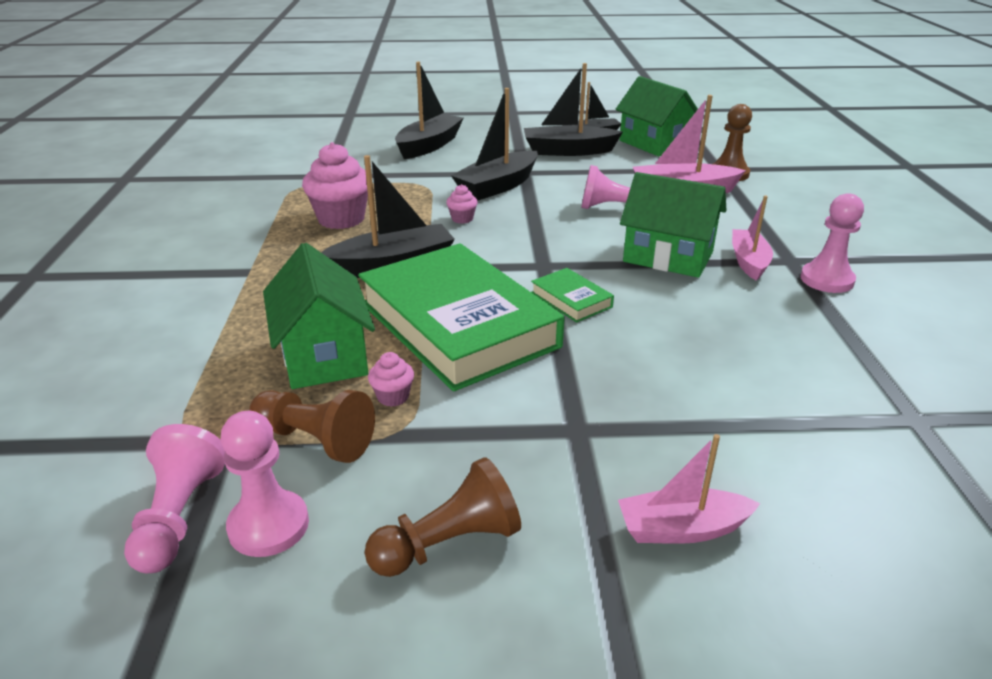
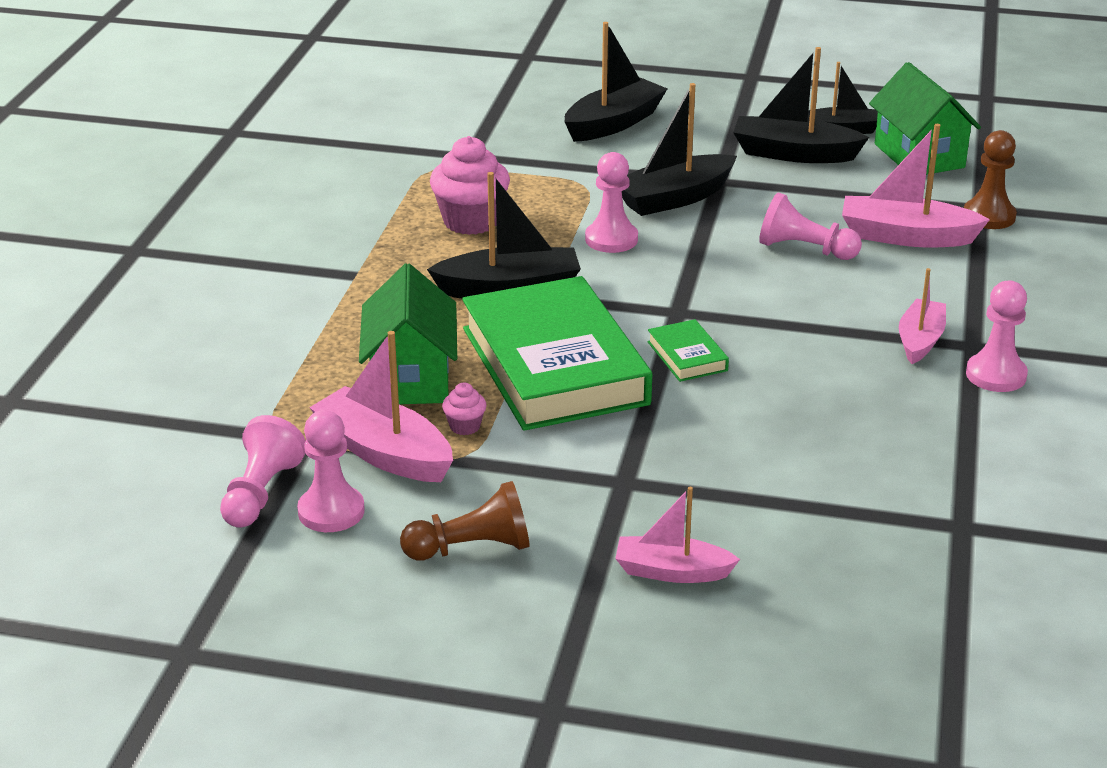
camera: 15 degrees right, 0 degrees up
brown pawn [249,390,375,463] -> pink boat [309,331,453,482]
pink cupcake [446,184,478,224] -> pink pawn [585,152,638,253]
green house [620,172,727,278] -> none

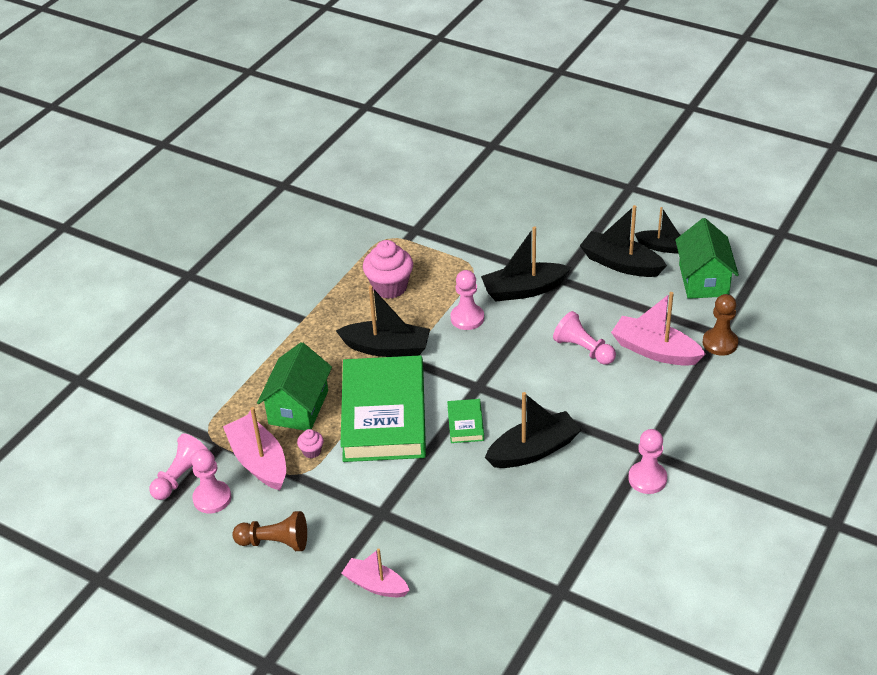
camera: 20 degrees right, 10 degrees up
black boat [565,22,668,142] -> black boat moved to [485,392,581,468]
pink boat [899,268,946,364] -> none

